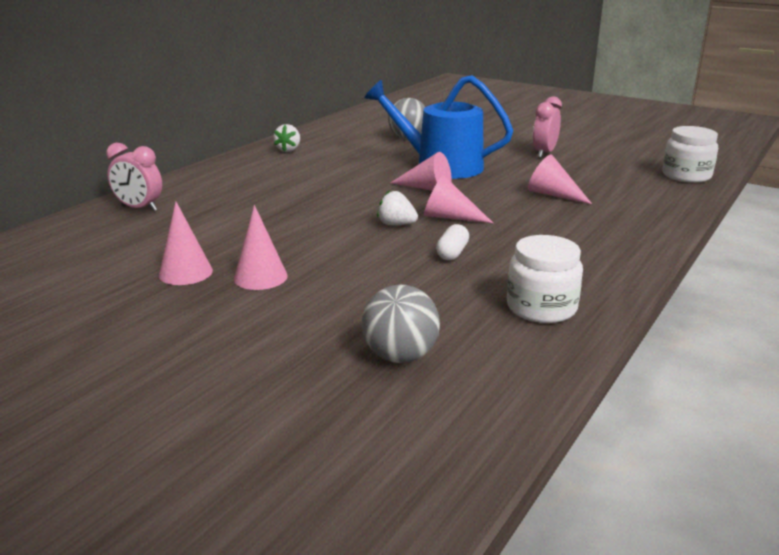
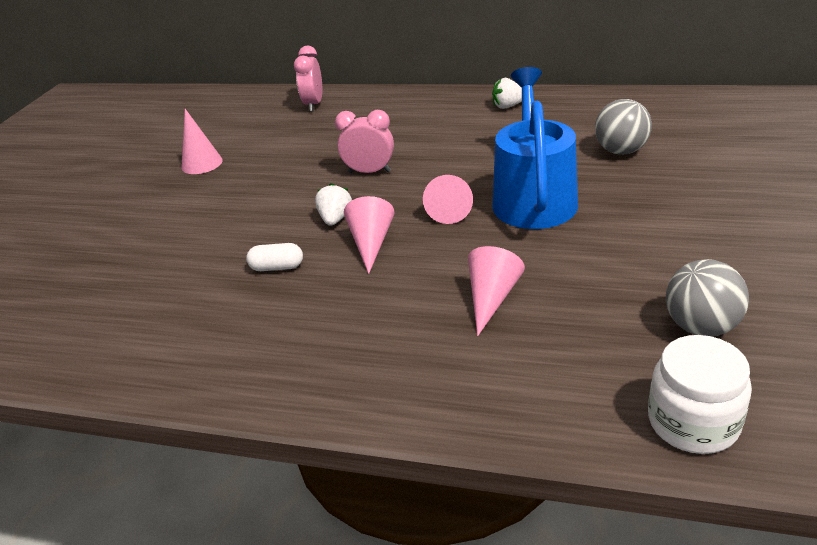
camera: 75 degrees right, 10 degrees up
pink cone [234,205,288,290] -> none
grey ball [362,284,440,363] -> grey ball moved to [666,259,749,337]
white jar [507,235,583,323] -> none
pink clock [533,96,562,158] -> pink clock moved to [335,110,394,173]

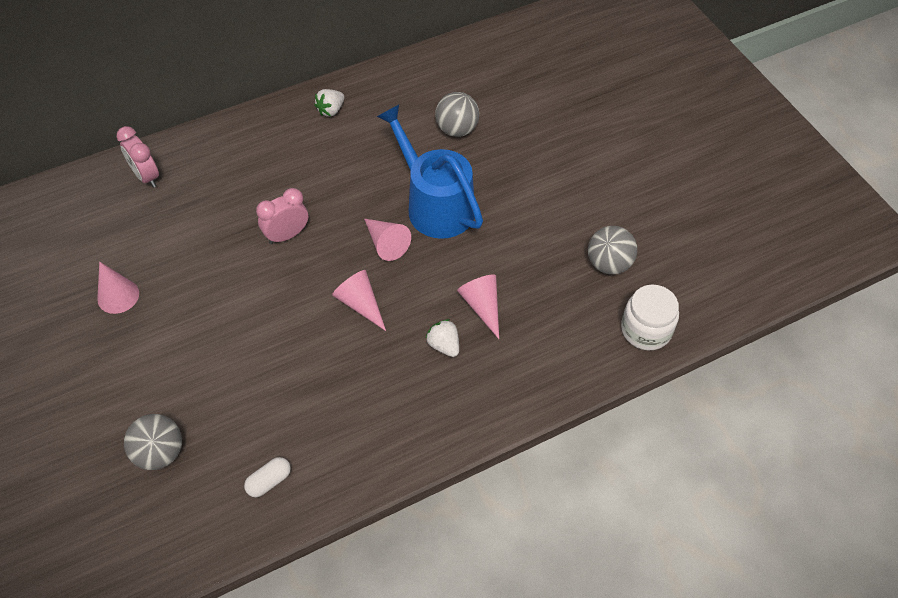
camera: 45 degrees left, 20 degrees up
white capsule [246,243,303,271] -> white capsule moved to [244,457,291,497]
white strawberry [315,183,352,226] -> white strawberry moved to [426,319,459,357]
none -> grey ball [124,414,182,470]

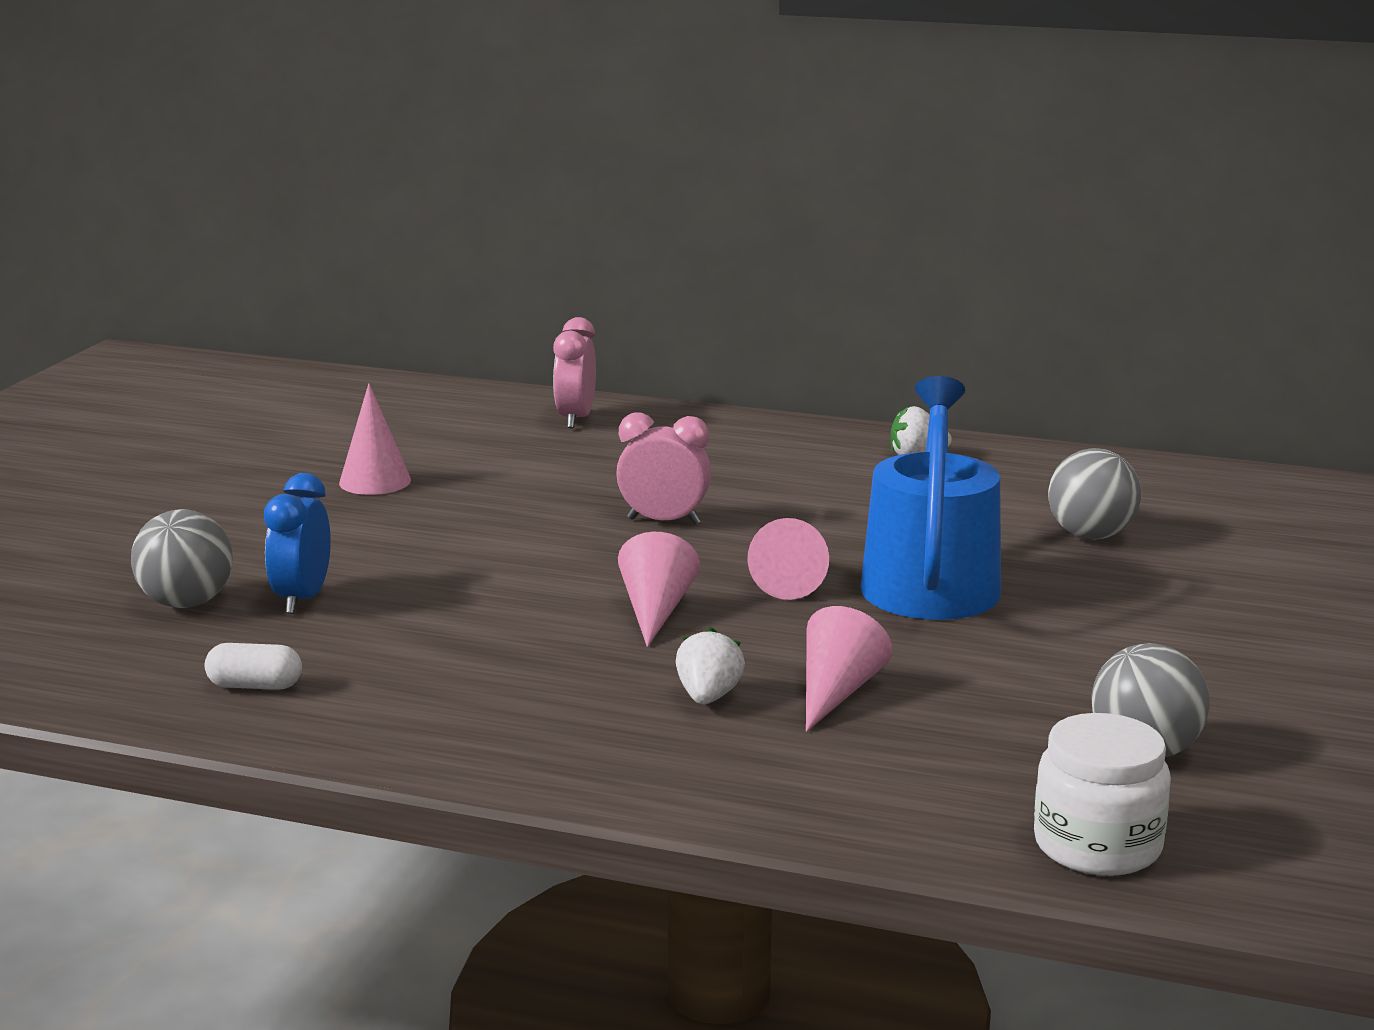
camera: 45 degrees right, 35 degrees down
none -> blue clock [264,473,331,614]

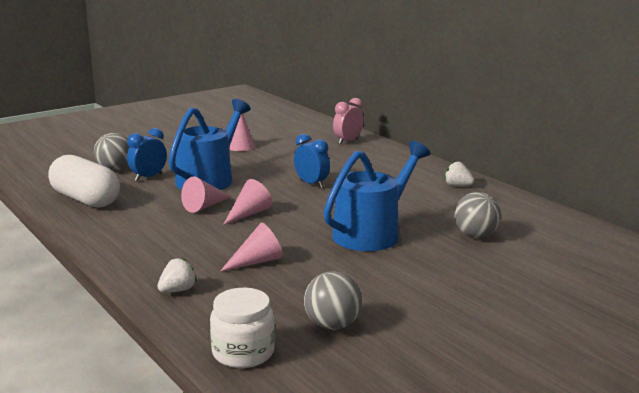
camera: 35 degrees right, 0 degrees up
white capsule [204,643,302,690] -> white capsule [48,155,120,208], size x2.37
pink clock [616,413,711,525] -> blue clock [294,134,330,188]
white strawberry [676,627,745,704] -> white strawberry moved to [157,258,197,293]
pink cone [747,518,829,600] -> pink cone moved to [181,177,232,213]
none -> blue watering can [168,99,251,190]

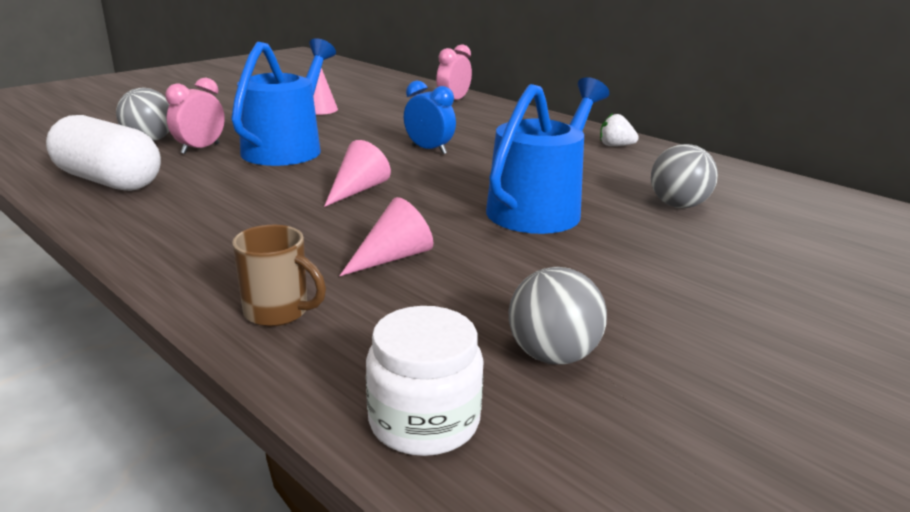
camera: 10 degrees left, 5 degrees up
blue clock [127,128,167,181] -> pink clock [165,78,225,154]
white strawberry [157,258,197,293] -> brown mug [232,225,326,327]
pink cone [181,177,232,213] -> none

